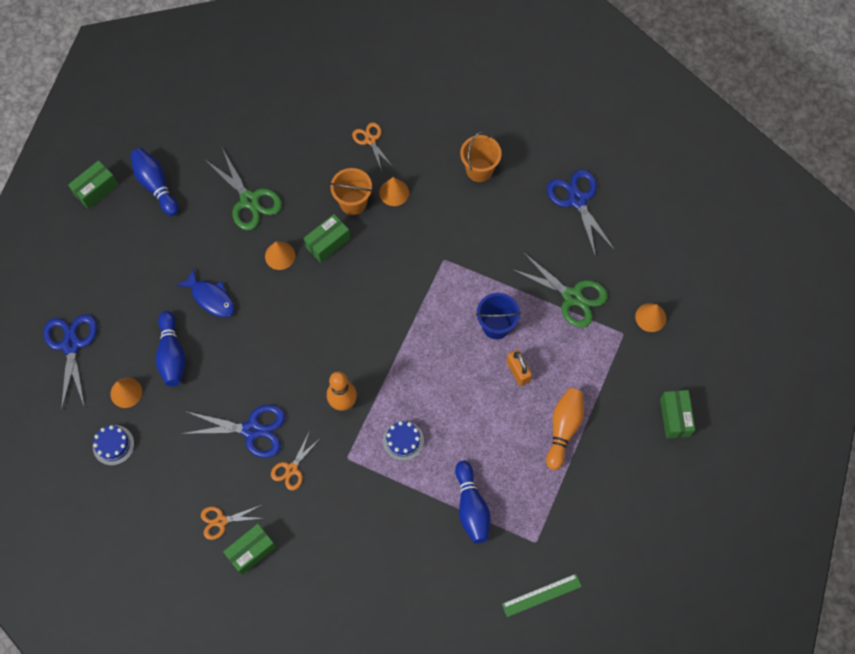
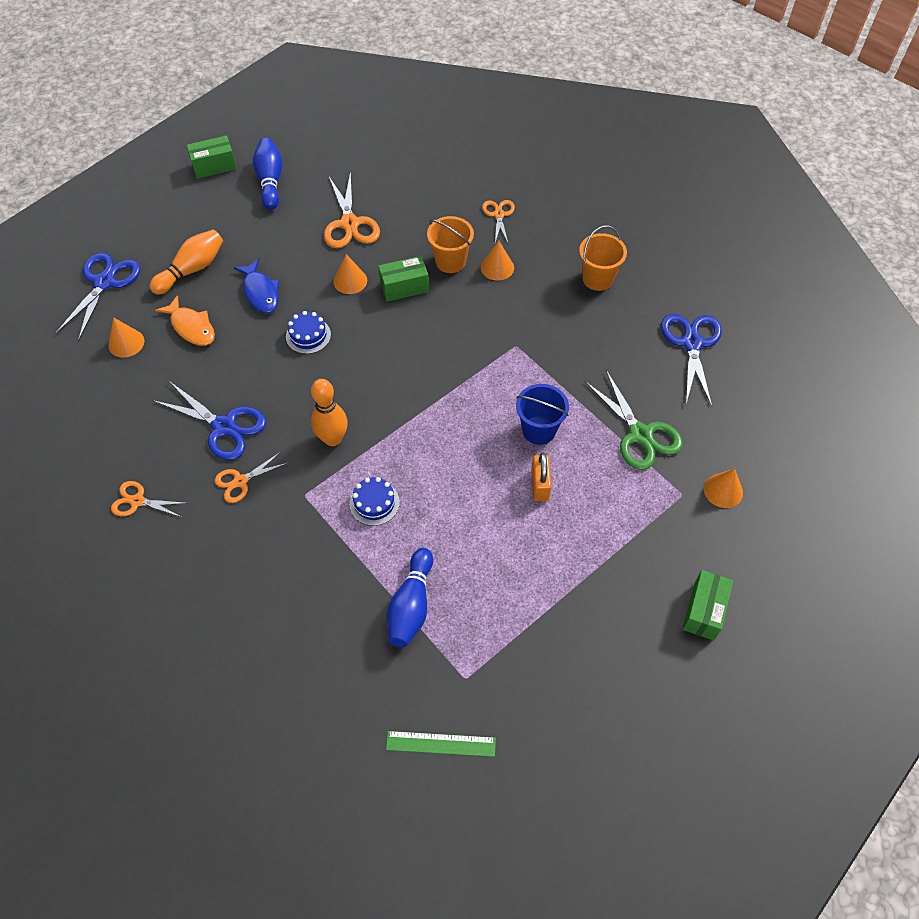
camera: 25 degrees right, 10 degrees down
blue cake [93,425,134,465] -> blue cake moved to [286,311,331,354]
blue bowling pin [156,311,186,386] -> orange fish [155,295,215,346]
green scissors [206,148,282,230] -> orange scissors [324,171,380,248]
green box [223,524,276,575] -> none
orange bowling pin [546,388,584,470] -> orange bowling pin moved to [149,229,223,295]

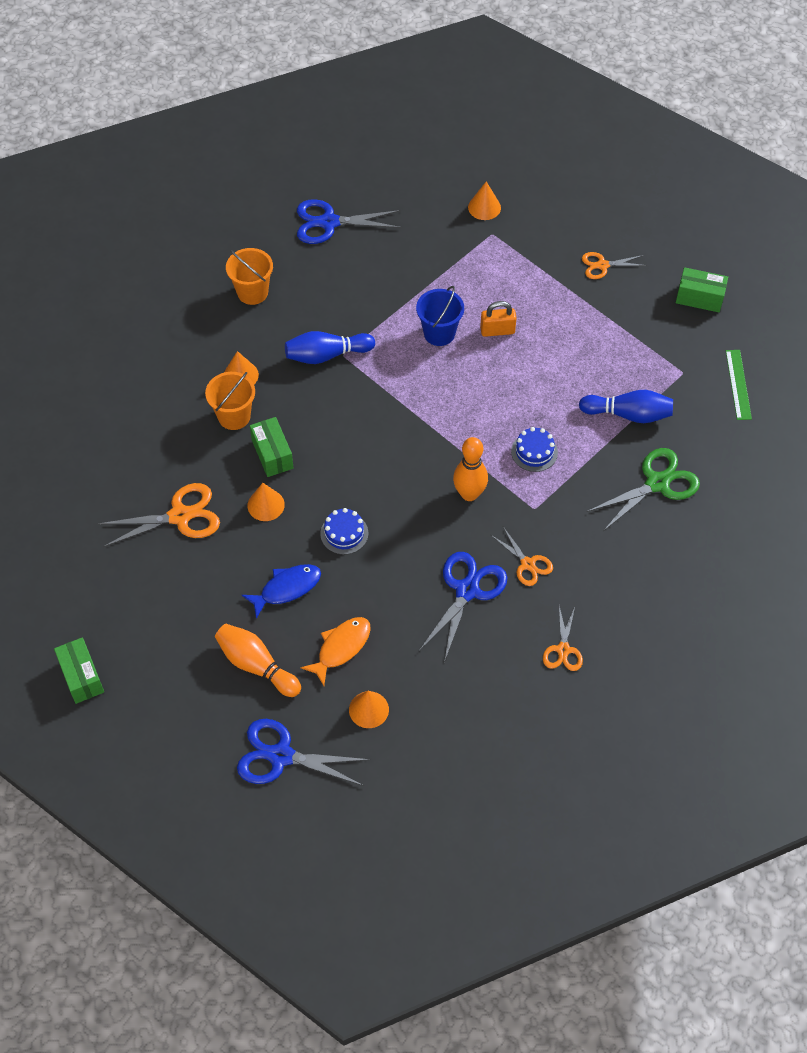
camera: 95 degrees left, 0 degrees up
blue bowling pin [253,138,283,210] -> blue bowling pin moved to [285,331,375,364]
orange scissors [482,200,515,245] -> orange scissors moved to [582,252,647,279]
green scissors [584,370,683,470] -> green scissors moved to [587,448,700,530]
green box [682,570,733,640] -> green box moved to [676,267,728,312]

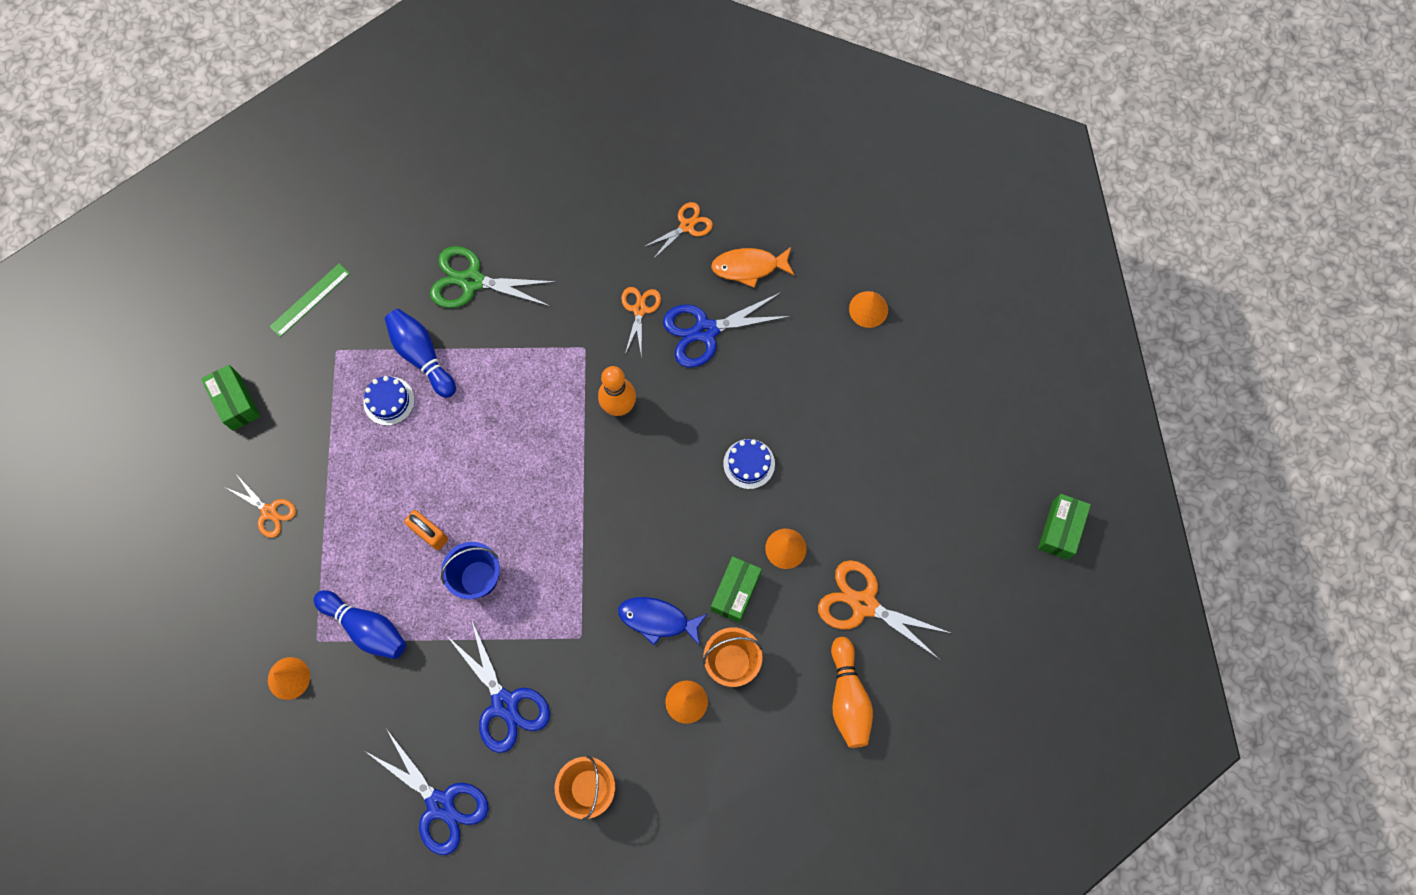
camera: 135 degrees left, 15 degrees up
orange bowling pin [215,624,301,697] -> orange bowling pin moved to [831,637,873,748]
blue scissors [237,719,371,786] -> blue scissors moved to [446,619,550,753]
blue fish [242,564,321,619] -> blue fish moved to [618,597,707,646]
blue bowling pin [285,331,375,364] -> blue bowling pin moved to [314,590,406,659]
orange fish [300,617,371,686] -> orange fish moved to [711,247,794,288]
blue cake [511,427,558,472] -> blue cake moved to [363,376,415,426]

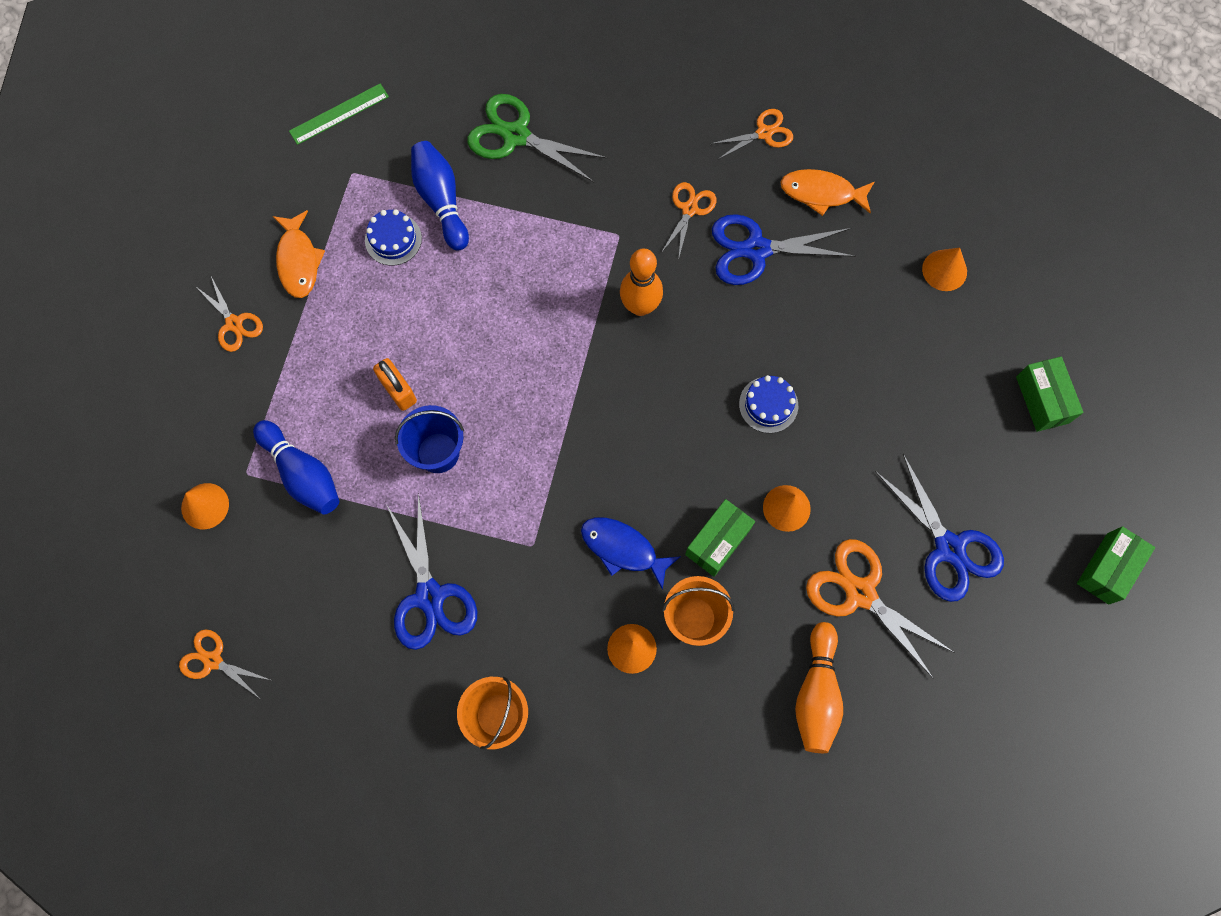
camera: 15 degrees right, 0 degrees up
green box [201,365,260,431] -> green box moved to [1016,357,1084,432]
blue scissors [365,728,489,855] -> blue scissors moved to [875,454,1004,602]
none -> orange scissors [179,629,270,698]
none -> orange fish [273,210,325,298]

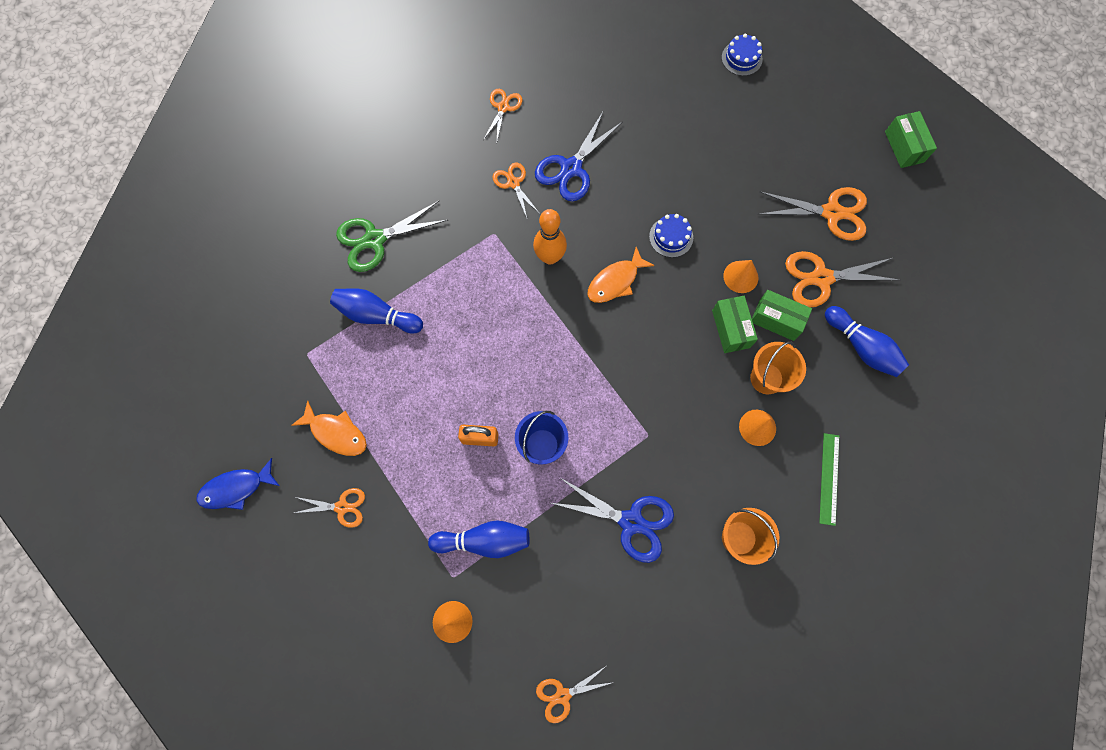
camera: 50 degrees left, 0 degrees up
green ruler [289,83,389,145] -> green ruler moved to [819,433,839,526]
blue cake [365,209,422,266] -> blue cake moved to [722,34,763,76]
blue fish [581,517,681,590] -> blue fish moved to [196,458,279,510]
orange fish [780,169,874,216] -> orange fish moved to [587,247,655,303]
orange bowling pin [795,622,843,753] -> blue bowling pin [825,306,909,377]
blue scissors [875,454,1004,602] -> orange scissors [760,187,867,241]
orange cone [922,248,967,291] -> none
green box [1016,357,1084,432] -> green box moved to [752,290,812,341]

